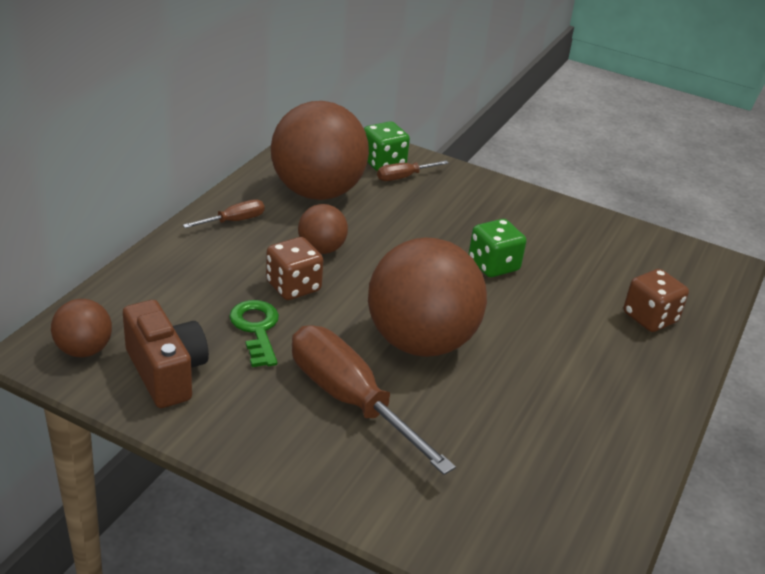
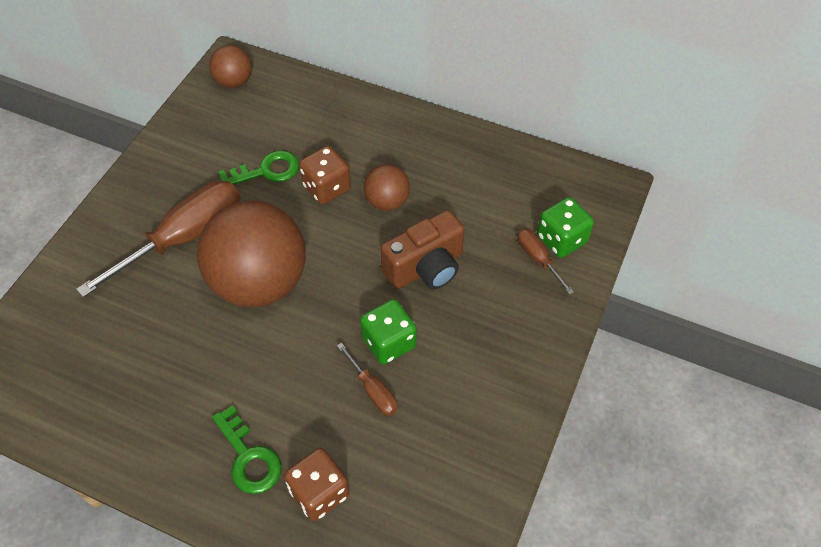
camera: 90 degrees right, 20 degrees up
brown camera [123,300,209,408] -> brown camera moved to [381,210,465,289]
brown screwdriver [183,200,265,228] -> brown screwdriver moved to [337,343,398,416]
brown ball [271,101,369,200] -> none
none -> green key [212,405,282,494]

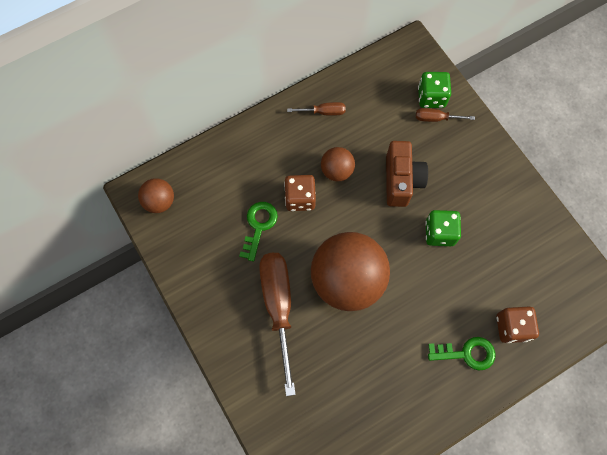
camera: 55 degrees left, 15 degrees up
brown screwdriver [337,343,398,416] -> brown screwdriver moved to [287,102,346,116]

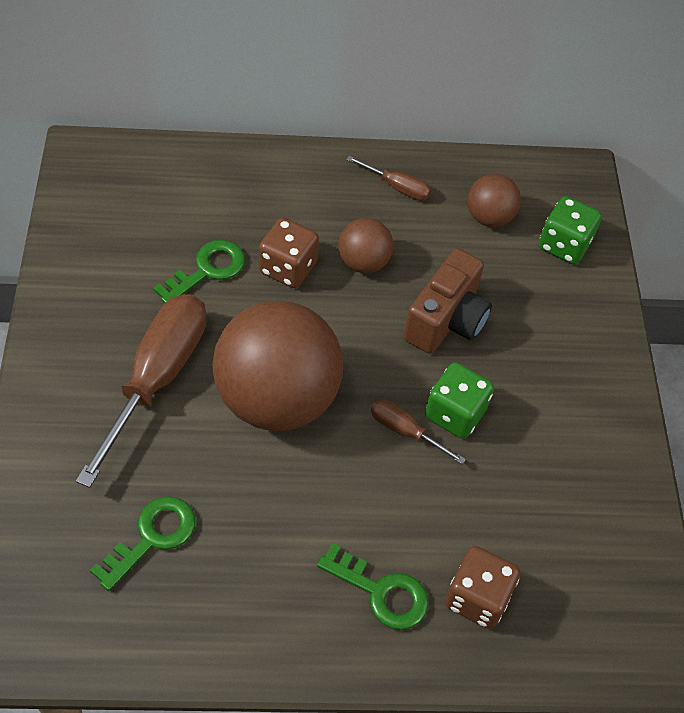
camera: 25 degrees right, 15 degrees down
brown ball [138,178,174,213] -> brown ball moved to [467,174,521,227]
brown screwdriver [416,108,475,122] -> brown screwdriver moved to [371,399,466,464]
none -> green key [90,496,196,591]

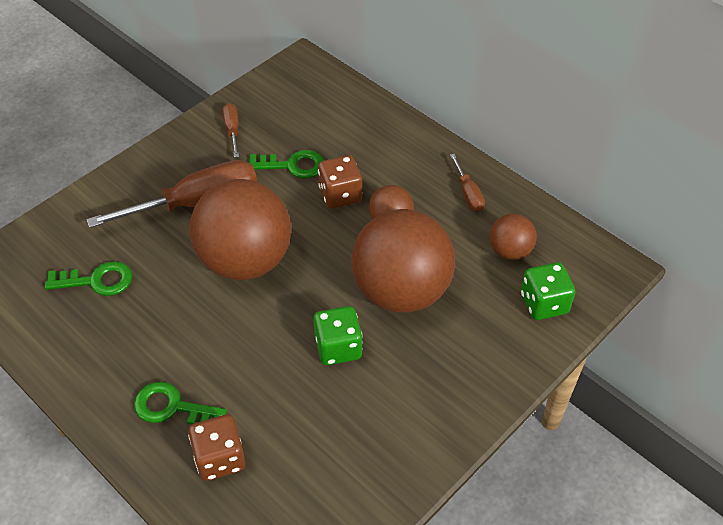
camera: 50 degrees right, 5 degrees down
green key [317,543,429,630] -> green key turned 120 degrees clockwise [134,382,227,424]
brown screwdriver [371,399,466,464] -> brown screwdriver moved to [222,103,239,158]
brown camera [404,248,492,354] -> brown ball [351,209,455,313]

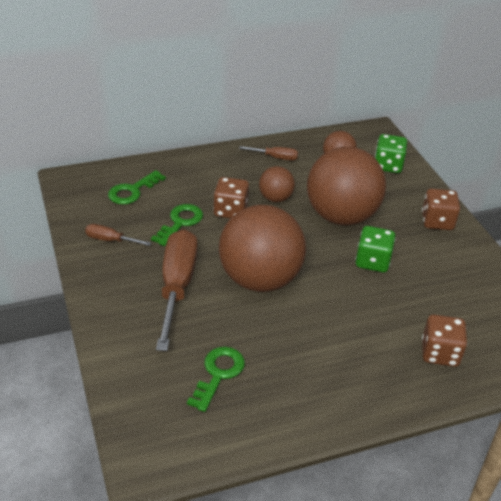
camera: 65 degrees left, 10 degrees down
green key [134,382,227,424] -> green key moved to [108,170,166,205]
none -> brown dice [422,189,460,230]

